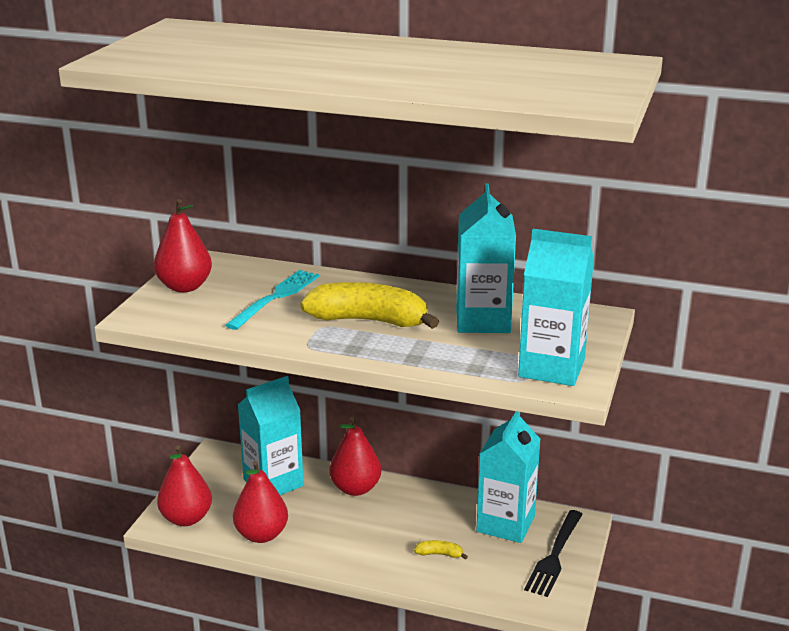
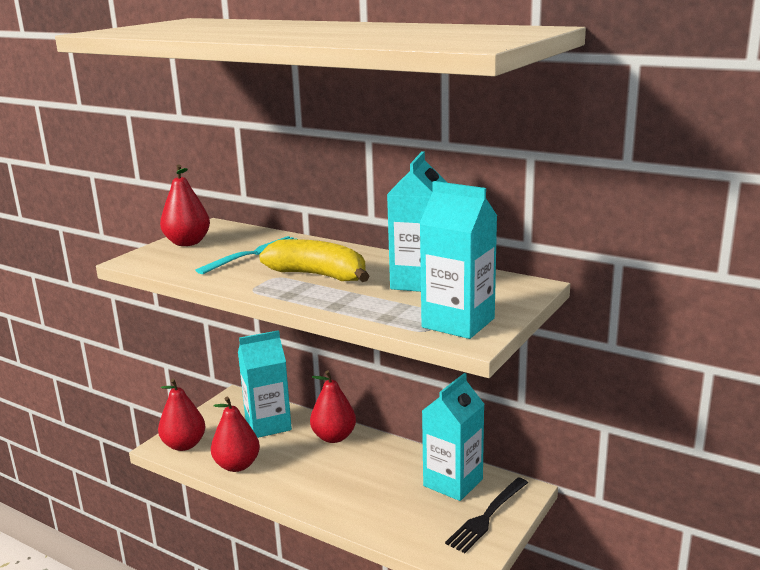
camera: 15 degrees right, 5 degrees down
yellow banana [414,540,468,560] -> none

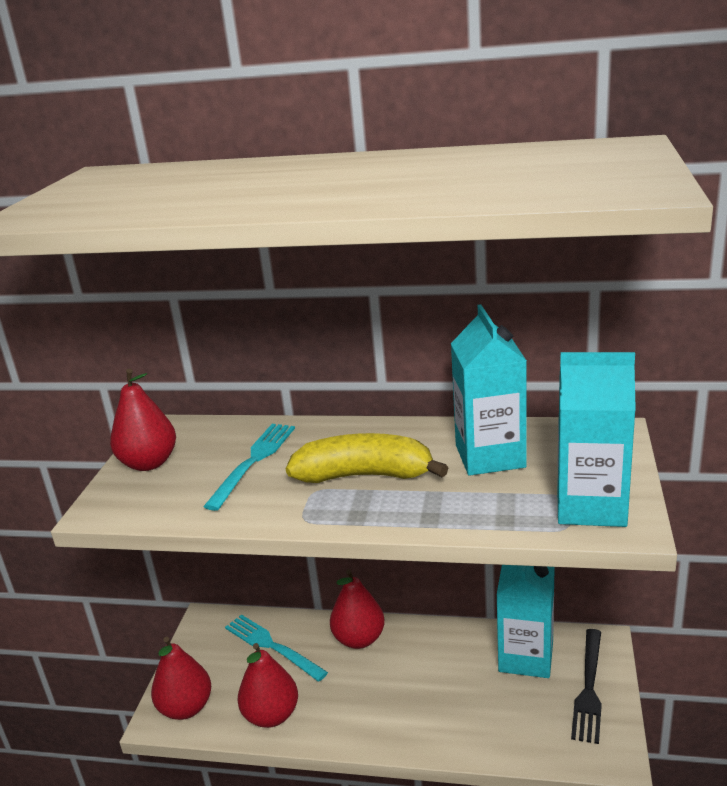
camera: 20 degrees left, 5 degrees up
turquoise carton [238,330,292,438] -> turquoise fork [225,614,328,682]

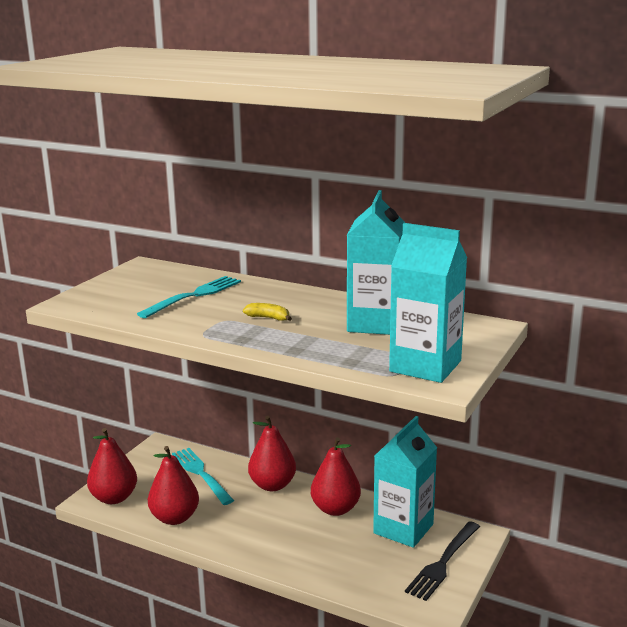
camera: 15 degrees right, 5 degrees down
red pear [110,369,176,471] -> red pear moved to [311,437,361,516]
yellow banana [286,433,448,483] -> yellow banana [243,303,292,321], size x0.41

